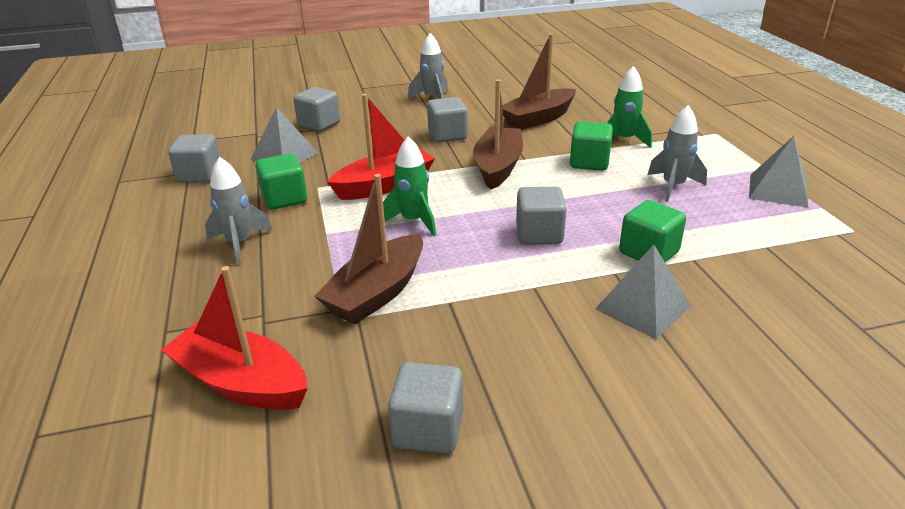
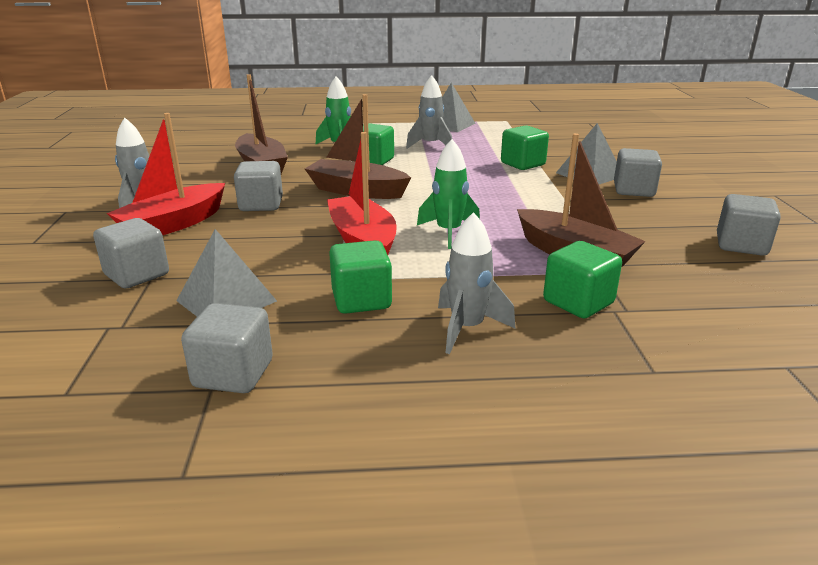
camera: 80 degrees left, 5 degrees down
red boat [161,266,308,410] -> red boat moved to [107,113,225,235]
grey cube [516,187,567,245] -> grey cube moved to [614,148,662,197]
none -> green cube [543,241,622,318]

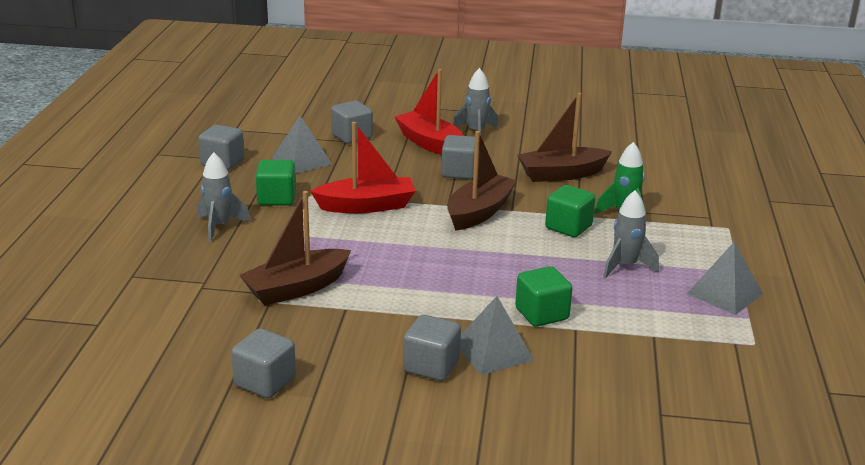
camera: 100 degrees right, 0 degrees up
green rocket [417,139,480,249] -> none
green cube [543,241,622,318] -> none

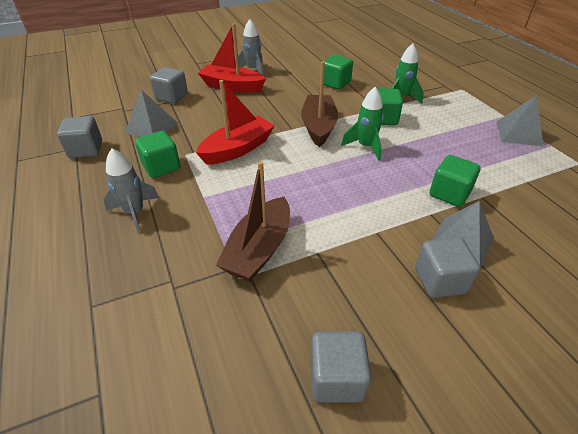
camera: 30 degrees left, 15 degrees up
grey cube [441,135,475,180] -> none
brown boat [517,93,612,182] -> green cube [324,55,353,90]
grey rocket [603,190,659,279] -> none
none -> green rocket [341,87,384,161]

